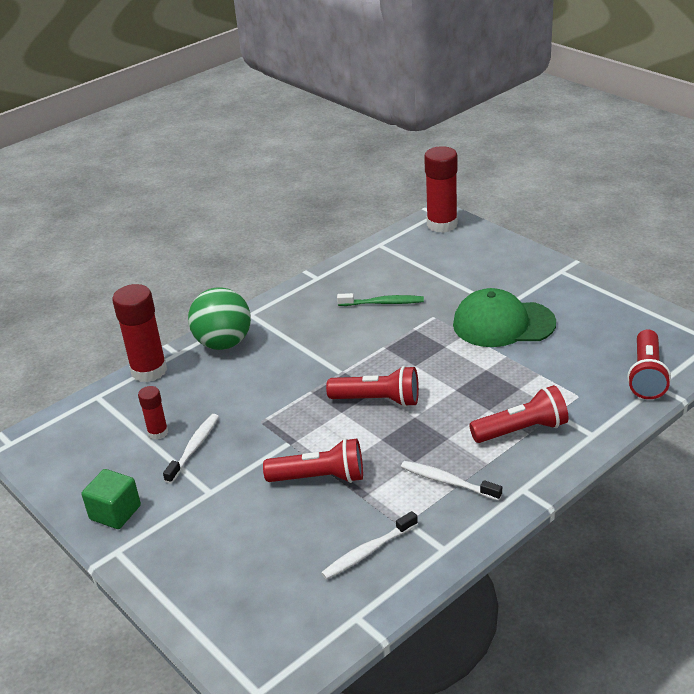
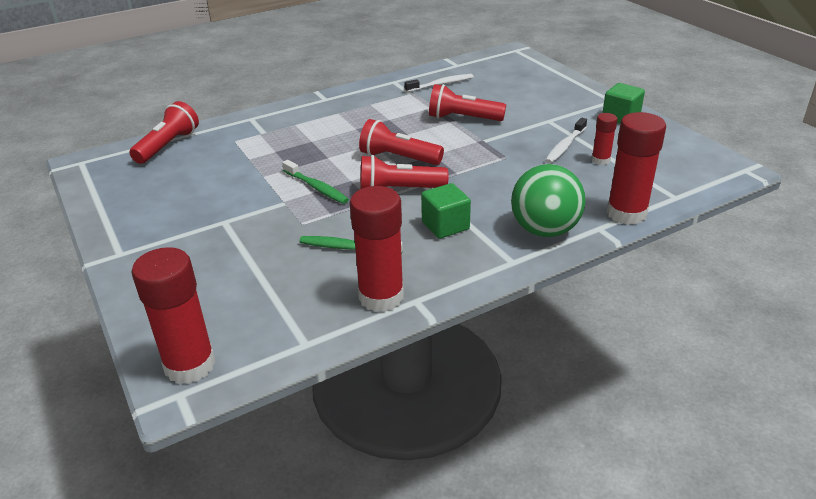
camera: 170 degrees left, 0 degrees up
white toothbrush [401,461,502,501] -> none
green cap [453,288,556,347] -> none
red flashlight [469,385,568,443] -> red flashlight moved to [360,155,449,189]
none -> green toothbrush [282,160,349,204]
none -> red glue stick [350,186,404,312]
none -> green cube [421,183,471,239]

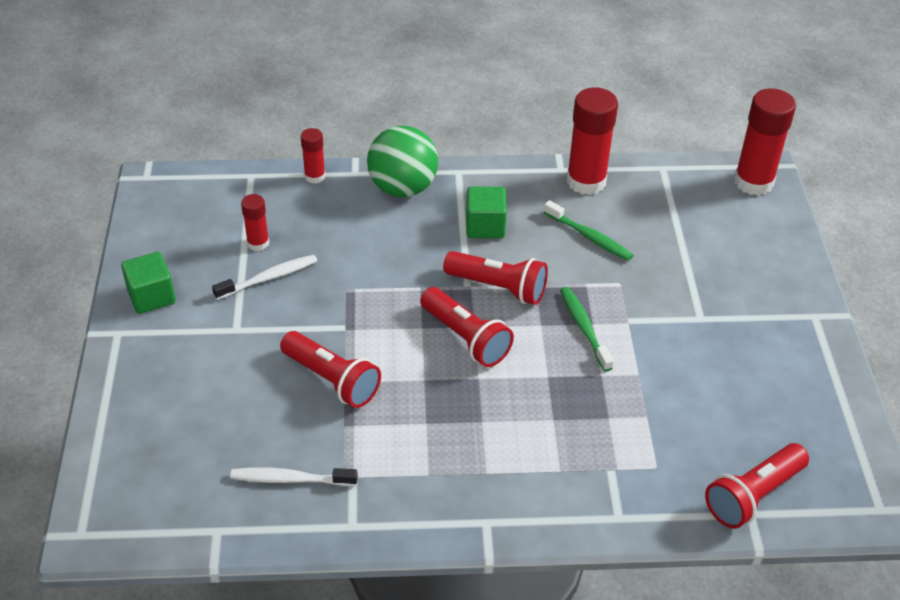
camera: 155 degrees left, 10 degrees up
red glue stick [606,112,666,225] -> red glue stick [301,128,326,183], size x0.53

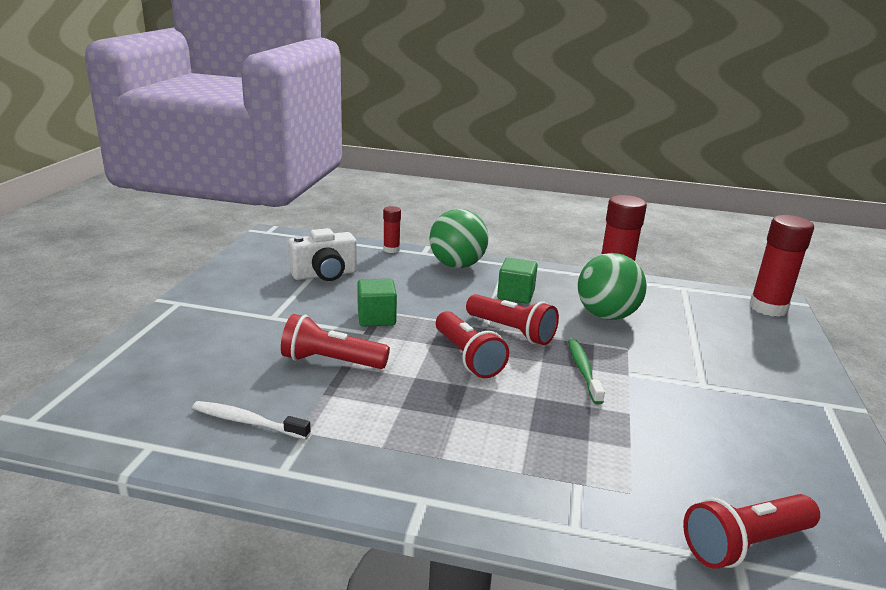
camera: 15 degrees right, 20 degrees down
green cube [121,252,176,314] -> green cube moved to [357,279,397,327]
white toothbrush [212,255,317,300] -> none
red glue stick [241,194,269,251] -> white camera [288,228,357,281]
red flashlight [280,331,381,408] -> red flashlight turned 135 degrees clockwise [281,314,390,369]
green toothbrush [544,200,633,261] -> green ball [578,253,647,320]

